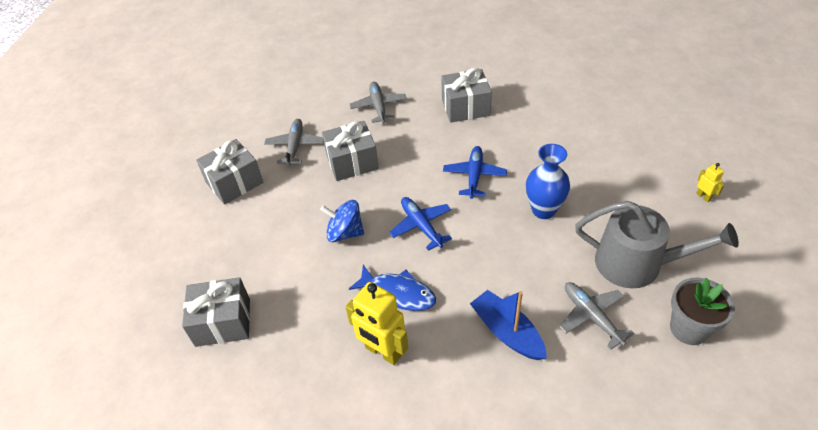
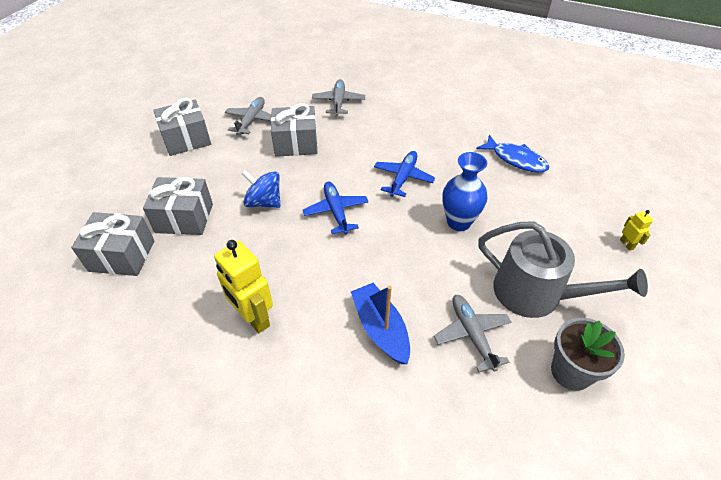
camera: 10 degrees right, 0 degrees up
blue fish [349,265,436,311] -> blue fish moved to [476,135,549,173]
grey gift [441,68,492,123] -> grey gift moved to [143,177,213,235]

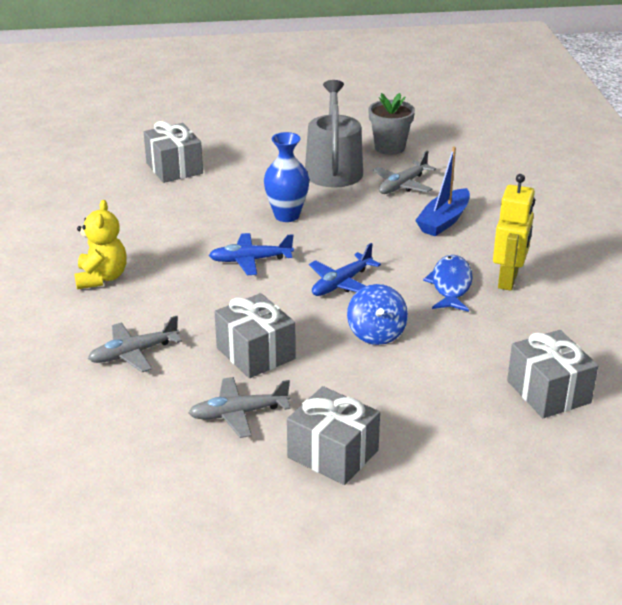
camera: 120 degrees left, 15 degrees down
grey gift [143,177,213,235] -> grey gift moved to [144,121,203,183]
blue fish [476,135,549,173] -> blue fish moved to [423,255,473,312]
yellow robot [620,210,653,251] -> none
none -> yellow teddy bear [74,200,127,289]

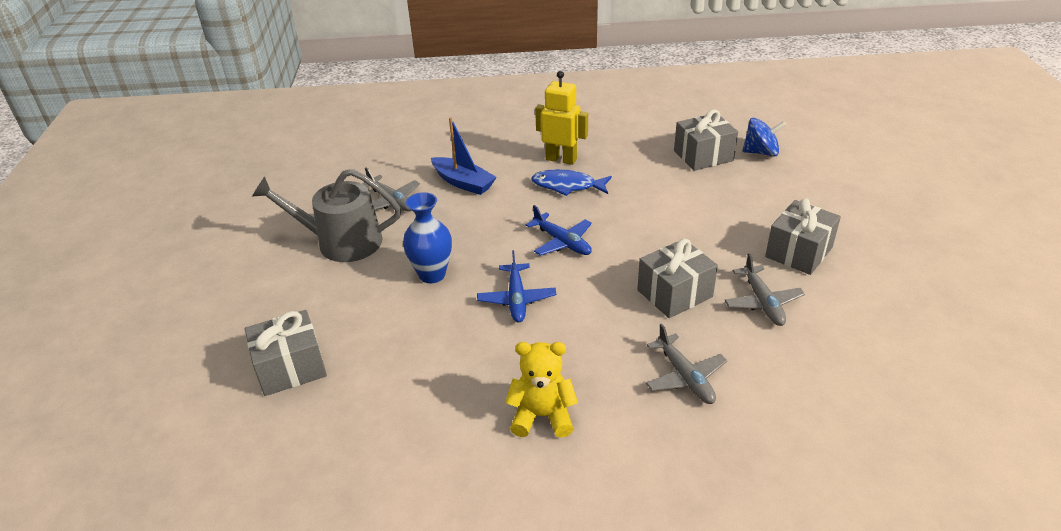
camera: 85 degrees left, 5 degrees up
blue spinning top [347,284,408,345] -> blue spinning top moved to [742,118,786,157]
grey flower pot [368,93,415,155] -> none

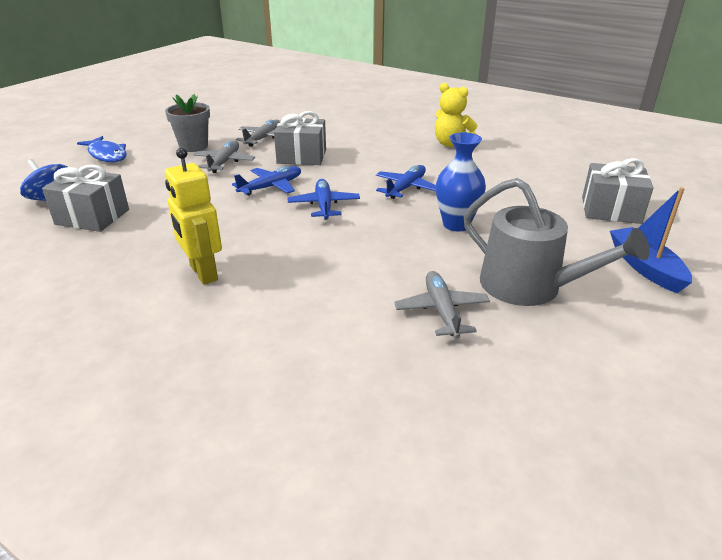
camera: 145 degrees left, 5 degrees down
blue boat [431,117,497,195] -> blue boat moved to [610,187,692,293]
blue fish [531,169,612,196] -> blue fish moved to [77,136,127,162]
grey plane [646,324,727,404] -> grey plane moved to [194,141,255,173]
grey gift [765,198,841,275] -> grey flower pot [165,94,210,152]
none -> blue plane [232,166,301,195]

